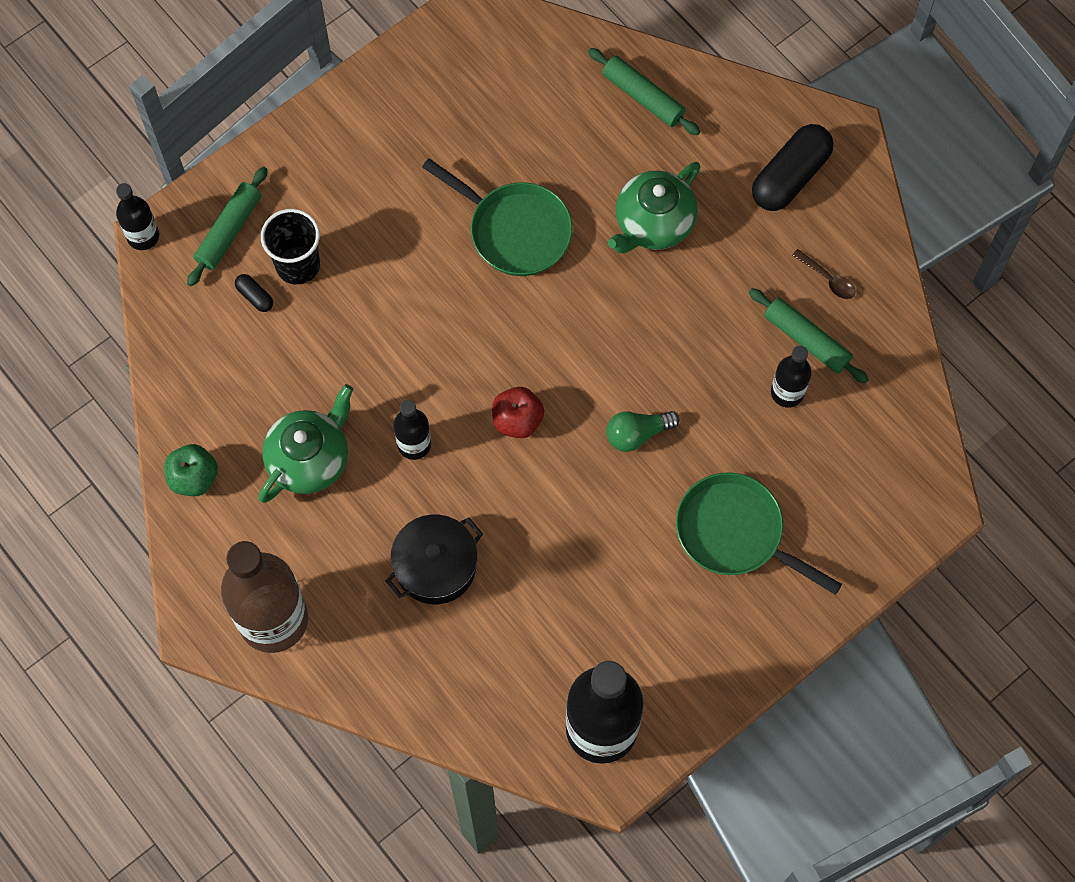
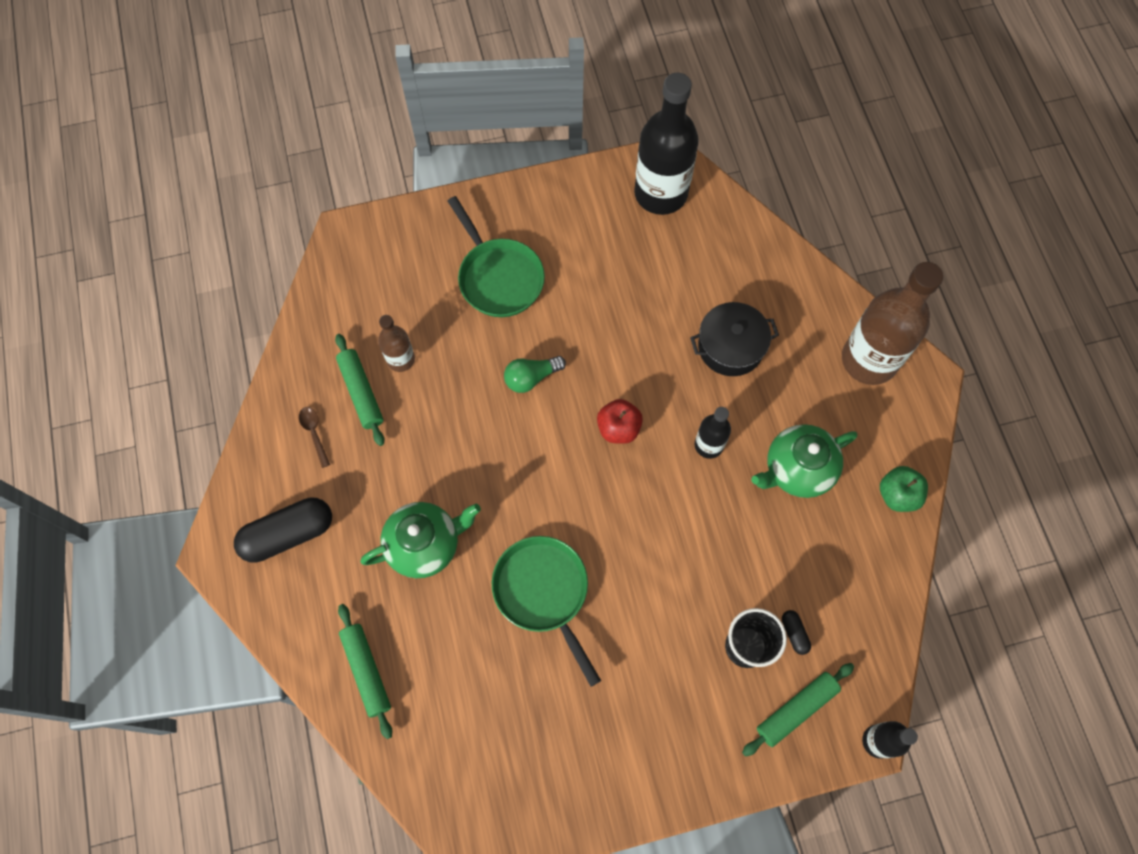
camera: 155 degrees left, 0 degrees up
green light bulb [606,411,680,452] -> green light bulb turned 150 degrees clockwise [504,356,566,393]
black bottle [771,346,812,408] -> brown bottle [378,315,415,372]

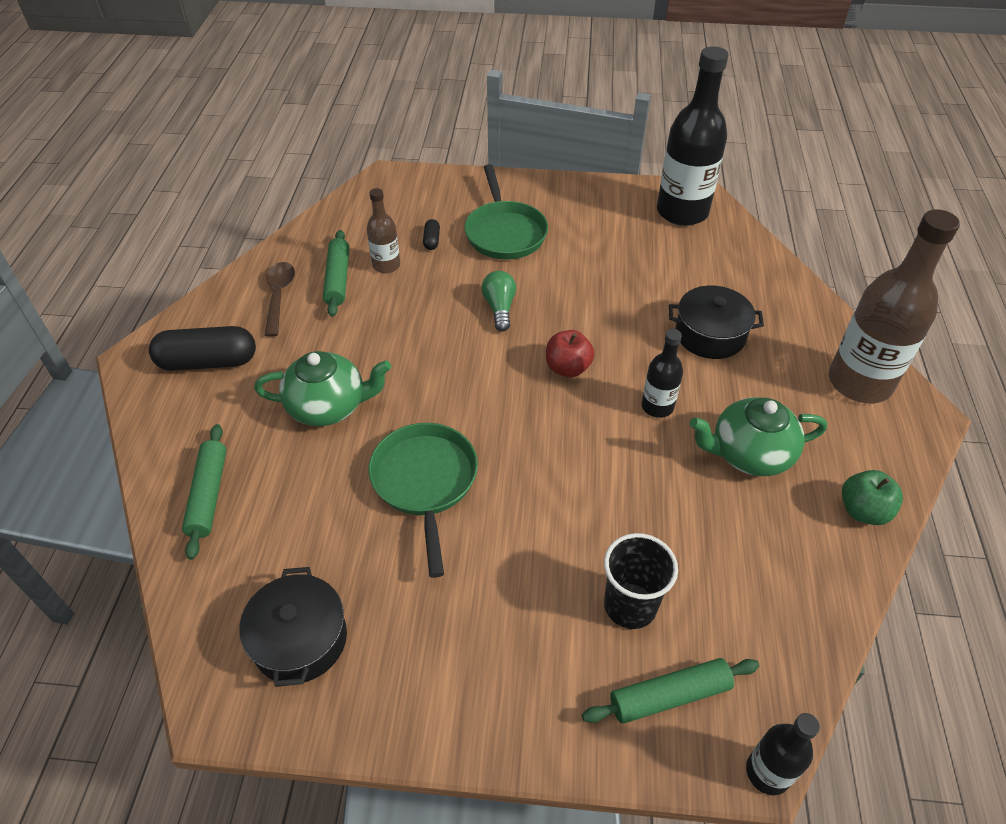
camera: 20 degrees right, 20 degrees down
brown spoon [299,407,330,468] -> brown spoon [264,262,295,337], size x1.54
green light bulb [504,356,566,393] -> green light bulb turned 90 degrees clockwise [482,271,516,331]
black capsule [782,610,811,655] -> black capsule moved to [423,219,440,250]
none -> black pot [239,567,347,687]

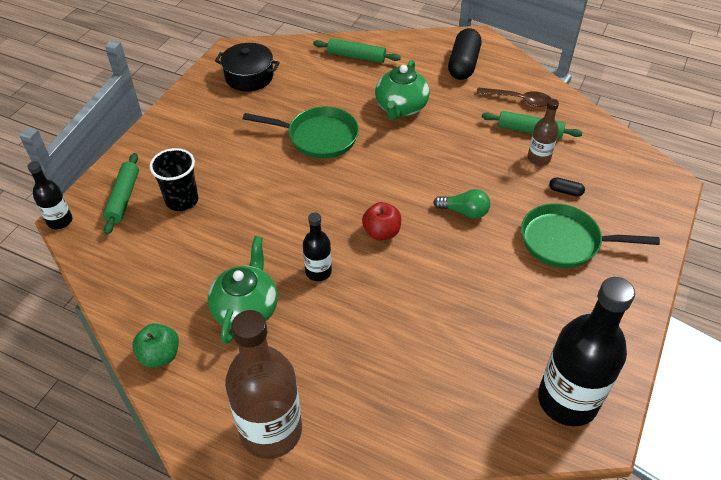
camera: 110 degrees right, 0 degrees up
black pot [669,285,764,359] -> none

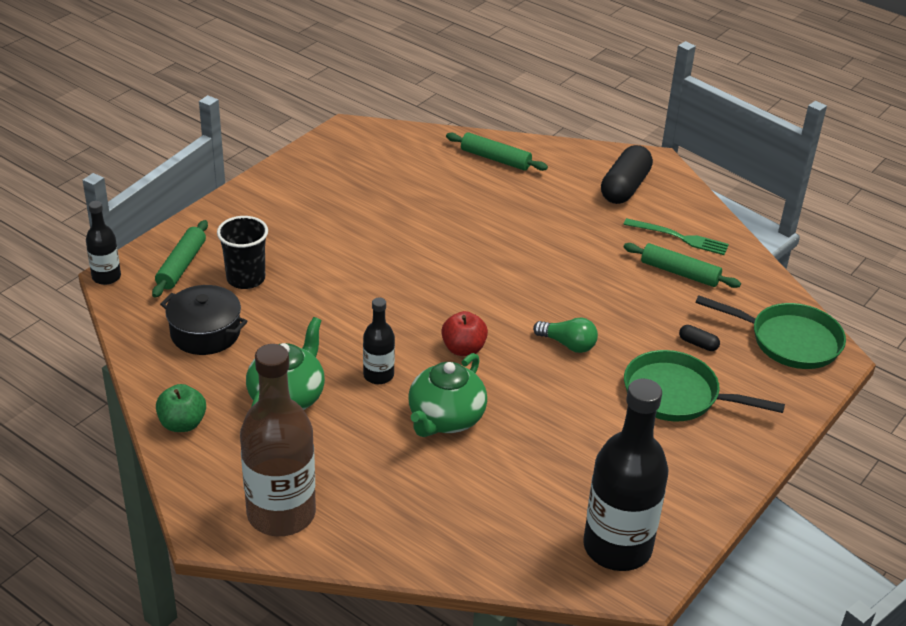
camera: 10 degrees right, 10 degrees down
black pot [215,43,280,91] -> black pot moved to [160,285,248,355]
green pan [243,106,359,159] -> green pan moved to [695,295,846,369]
green teapot [375,60,430,120] -> green teapot moved to [408,353,487,437]
brown spoon [476,88,552,107] -> green fork [623,218,729,255]
brown bottle [527,99,559,166] -> none

